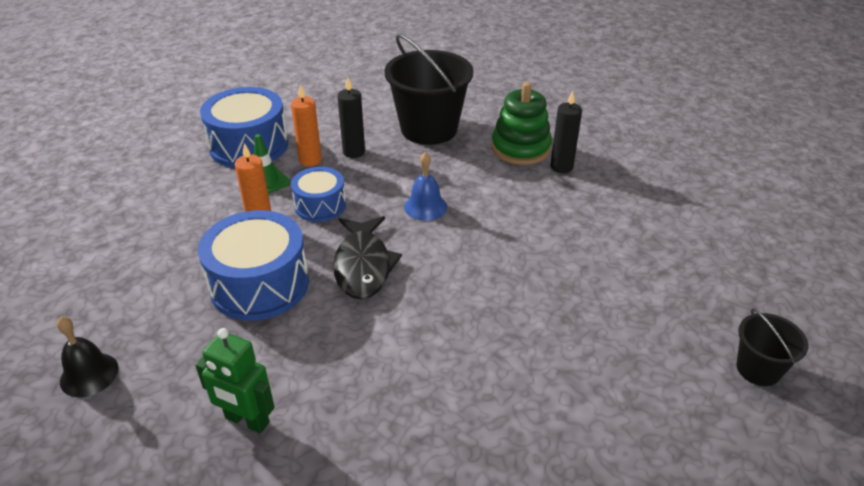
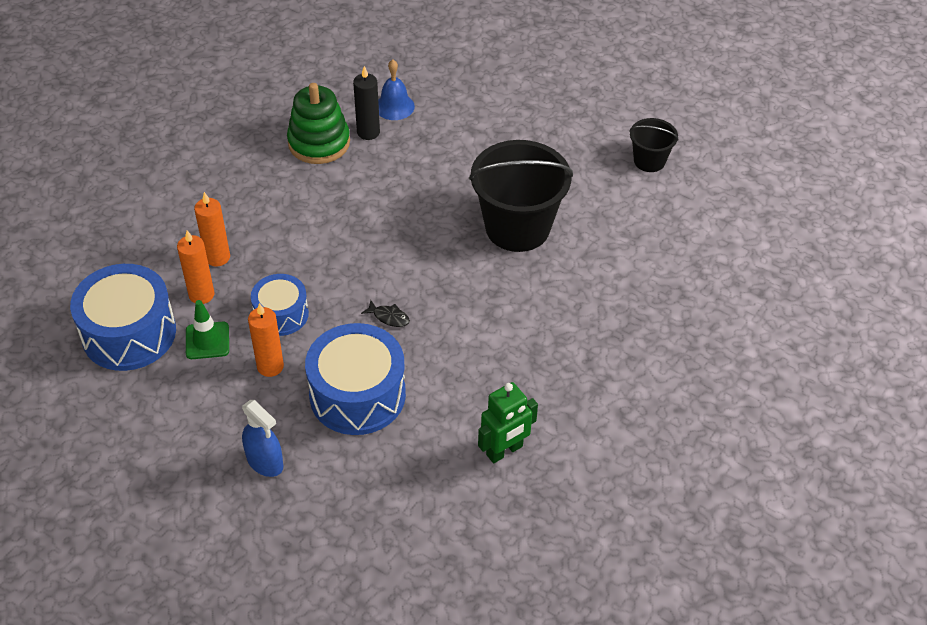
camera: 60 degrees left, 10 degrees up
black bell [57,317,119,397] -> none
black fish [333,216,402,299] -> black fish [361,300,410,327], size x0.42
black candle [337,77,365,158] -> orange candle [194,192,230,266]
black bucket [384,34,474,145] -> black bucket moved to [469,140,573,252]
blue bell [404,152,447,221] -> blue bell moved to [378,60,415,120]
none -> blue spray bottle [242,400,283,477]

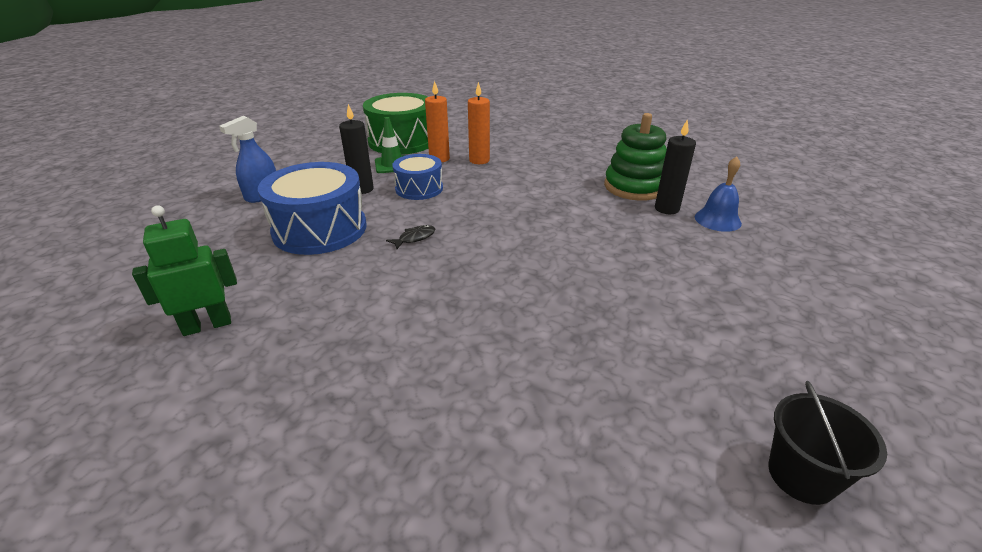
camera: 85 degrees right, 15 degrees down
blue drum [70,264,176,371] -> green drum [363,93,428,155]
orange candle [248,303,284,377] -> black candle [339,104,374,194]
black fish [361,300,410,327] -> black fish turned 150 degrees counterclockwise [386,225,435,249]
black bucket [469,140,573,252] -> none
green robot [478,382,538,463] -> green robot turned 105 degrees clockwise [132,205,237,336]

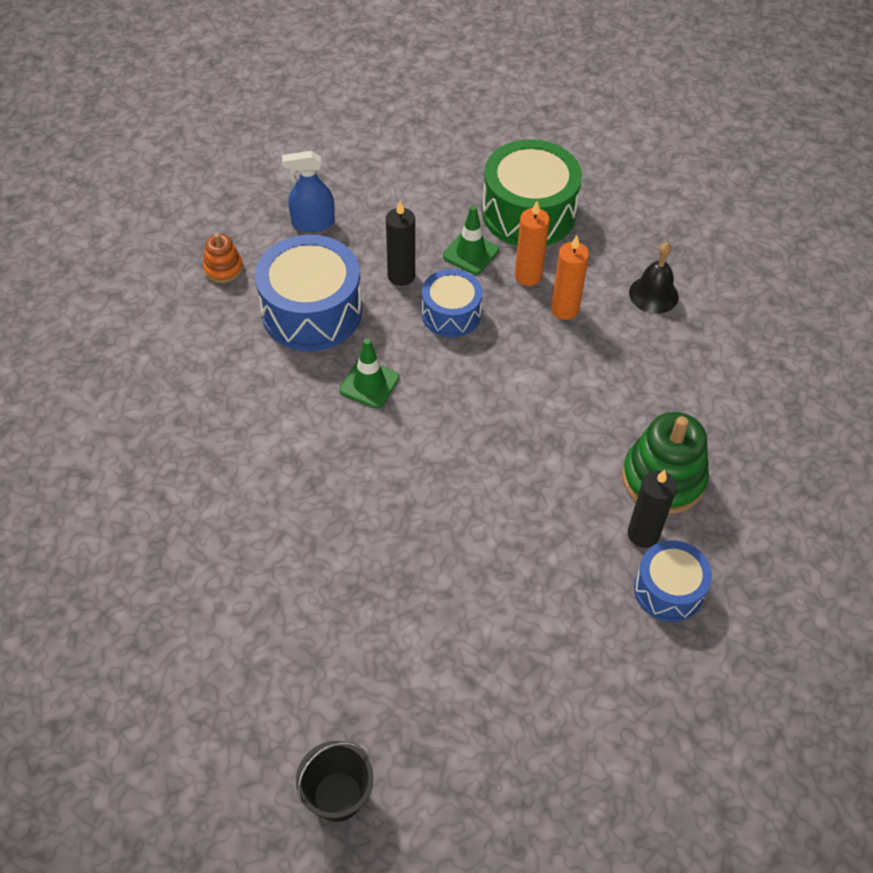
camera: 45 degrees right, 20 degrees up
green robot [132,205,237,336] -> none
black fish [386,225,435,249] -> green traffic cone [339,338,400,409]
blue bell [695,156,742,232] -> blue drum [634,540,712,622]
none -> orange stacking toy [203,234,243,283]
none -> black bell [629,242,679,314]

